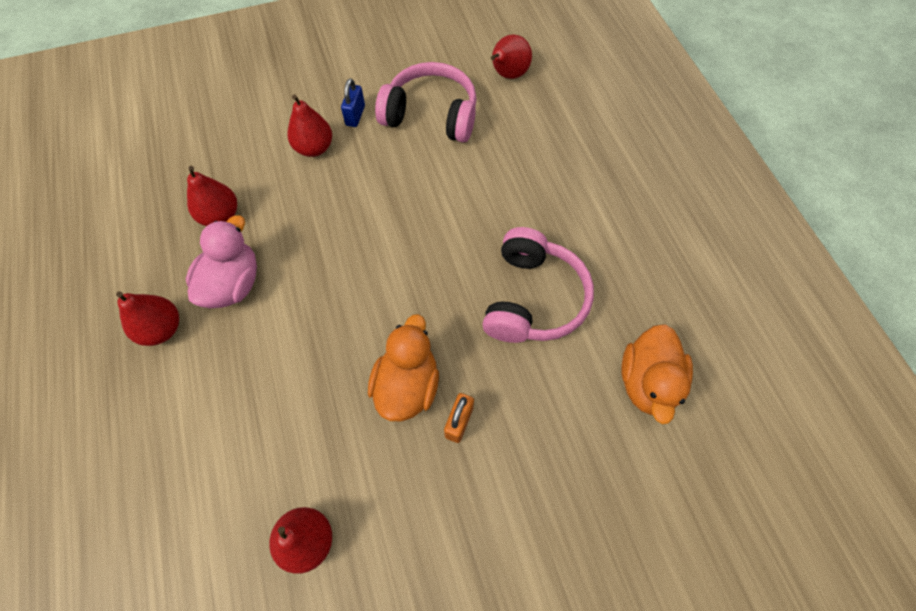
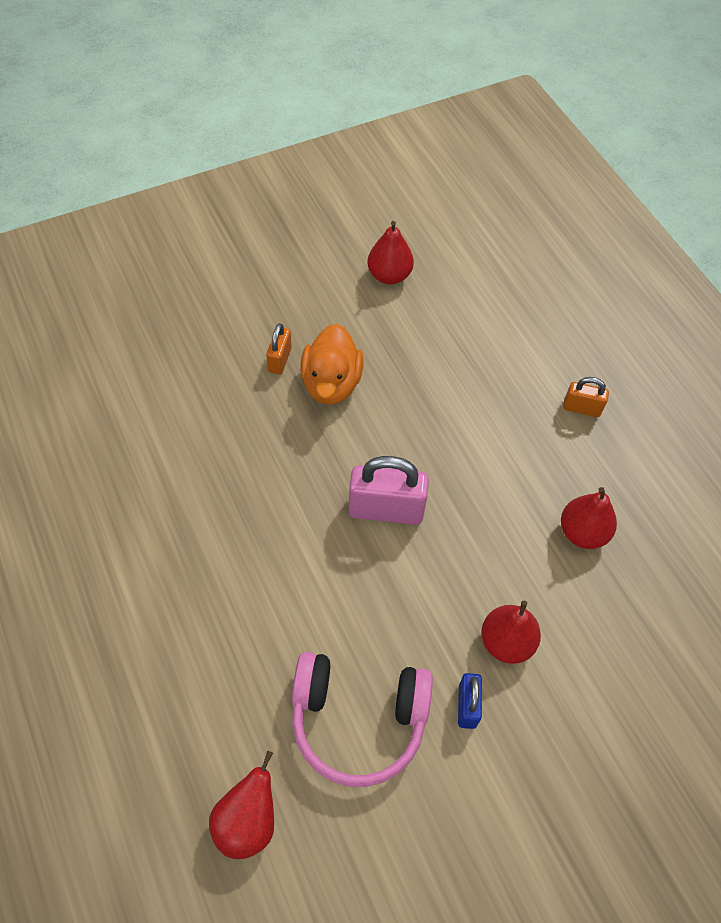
camera: 170 degrees right, 5 degrees down
red pear [116,291,179,346] -> orange padlock [563,377,609,417]
pink duck [186,215,257,308] -> none
pink headphones [482,227,594,343] -> none
orange duck [621,324,693,424] -> none
none -> pink padlock [349,456,429,525]

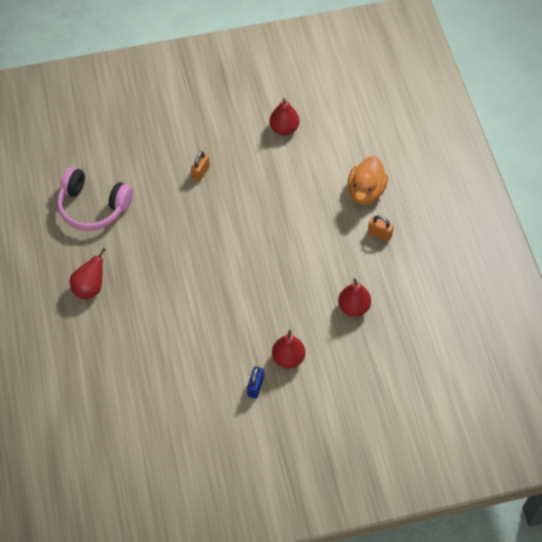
camera: 15 degrees right, 0 degrees up
red pear [209,751,274,859] -> red pear moved to [70,248,106,299]
pink headphones [292,652,433,787] -> pink headphones moved to [57,167,133,231]
orange duck [300,324,364,405] -> orange duck moved to [348,156,388,205]
pink padlock [349,456,429,525] -> none

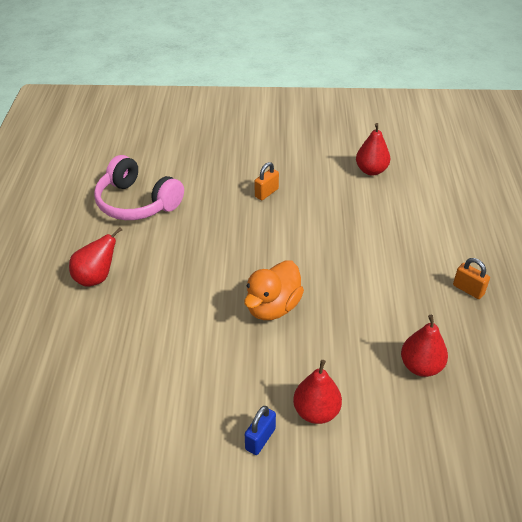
camera: 15 degrees right, 15 degrees down
orange duck [348,156,388,205] -> orange duck moved to [244,260,304,320]

